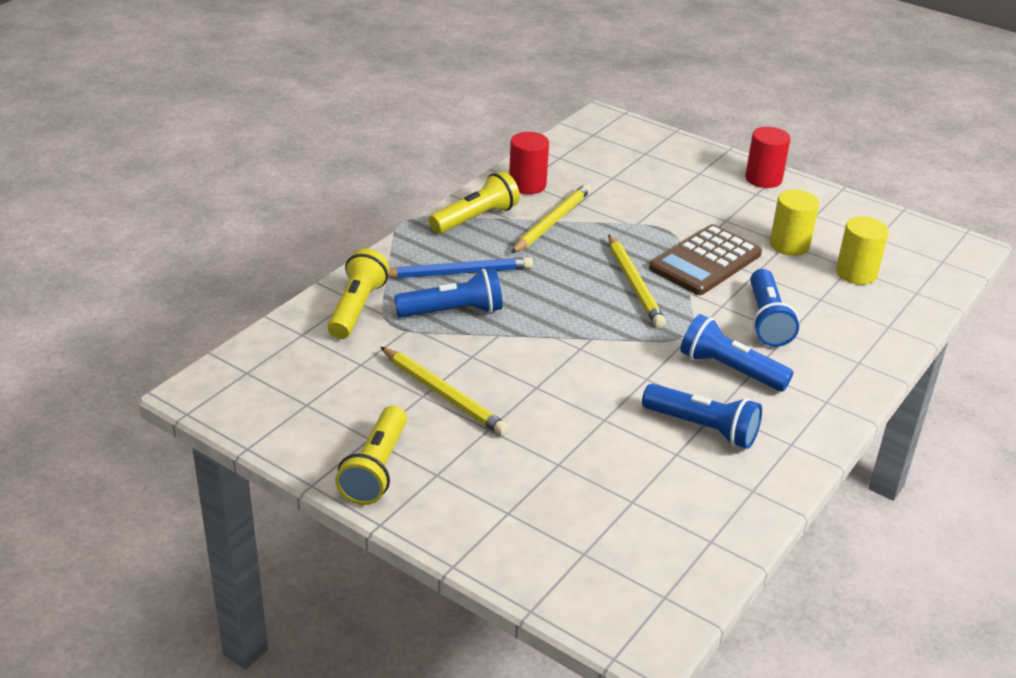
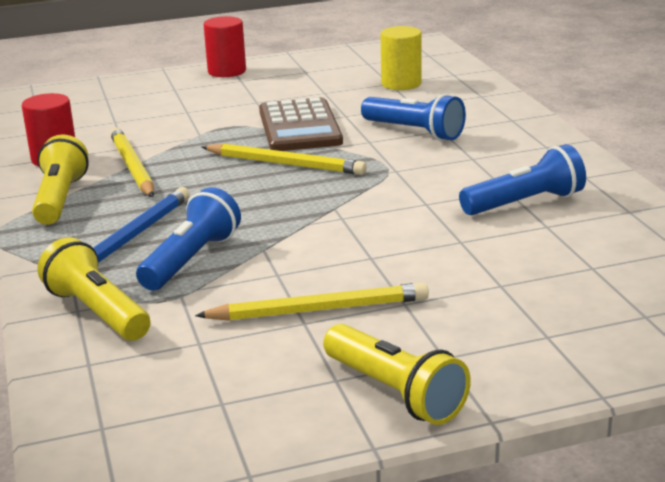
camera: 50 degrees left, 10 degrees down
blue flashlight [680,314,793,391] -> none
yellow cylinder [770,189,819,256] -> none

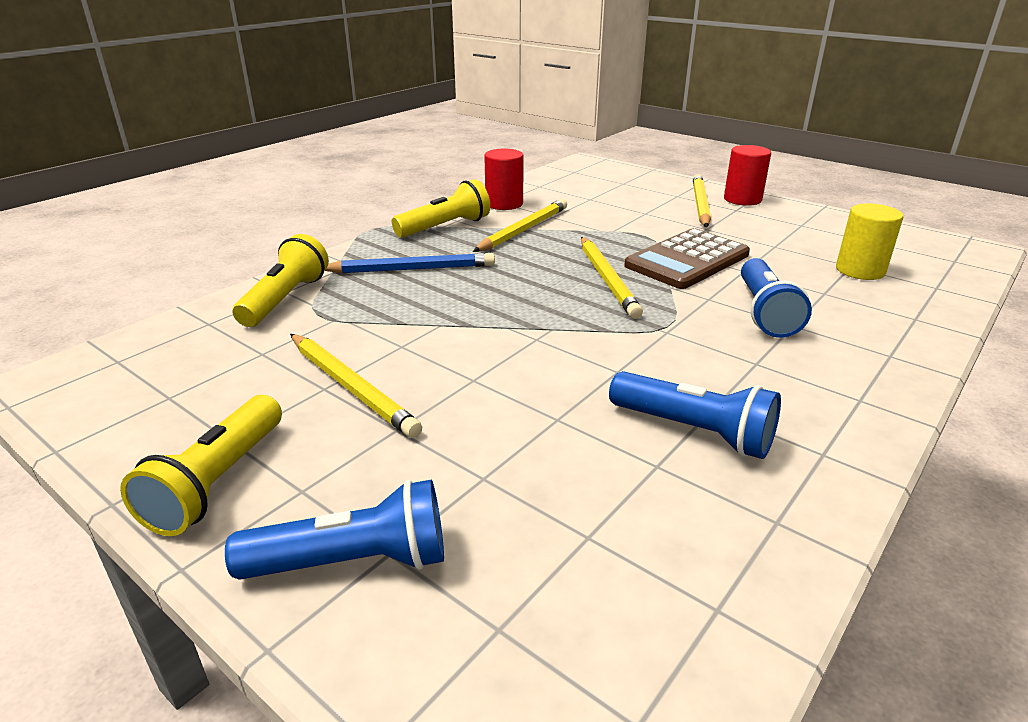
camera: 55 degrees right, 5 degrees up
blue flashlight [136,187,241,291] -> blue flashlight moved to [225,480,444,580]
none -> yellow pencil [693,174,711,227]

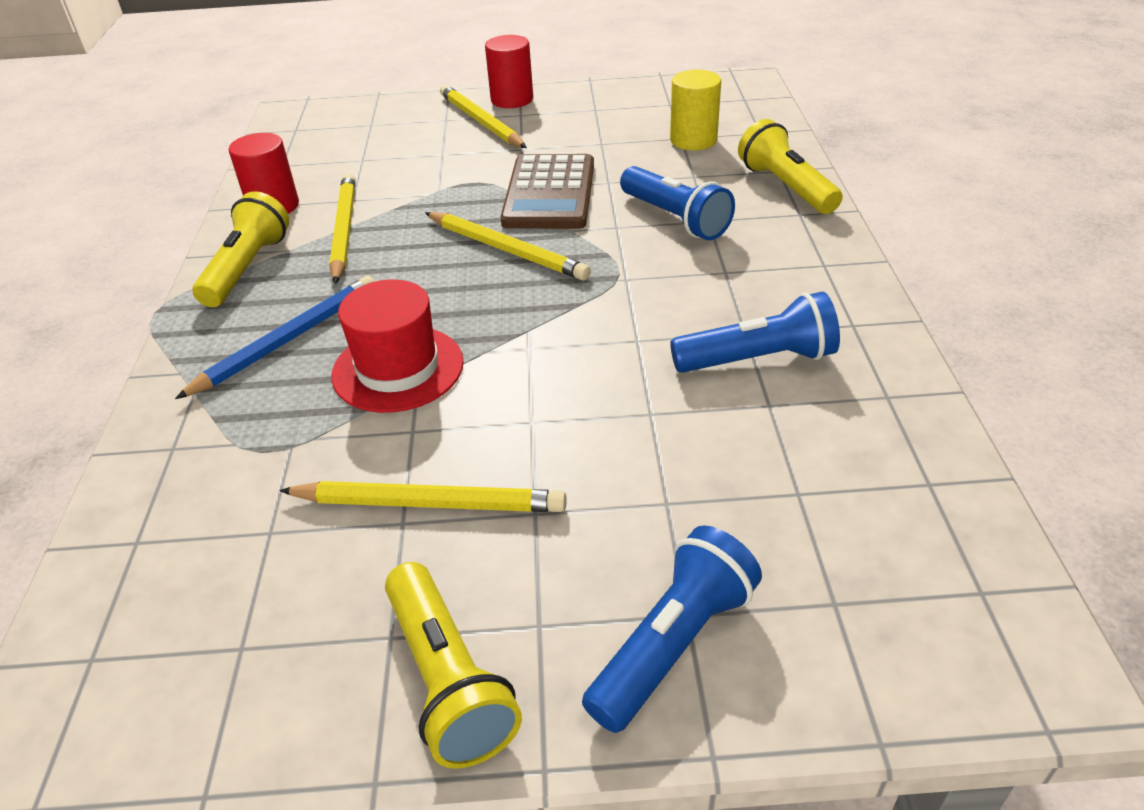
camera: 40 degrees left, 10 degrees up
yellow flashlight [232,234,329,327] -> yellow flashlight moved to [738,119,843,214]
none -> red hat [331,279,464,413]

